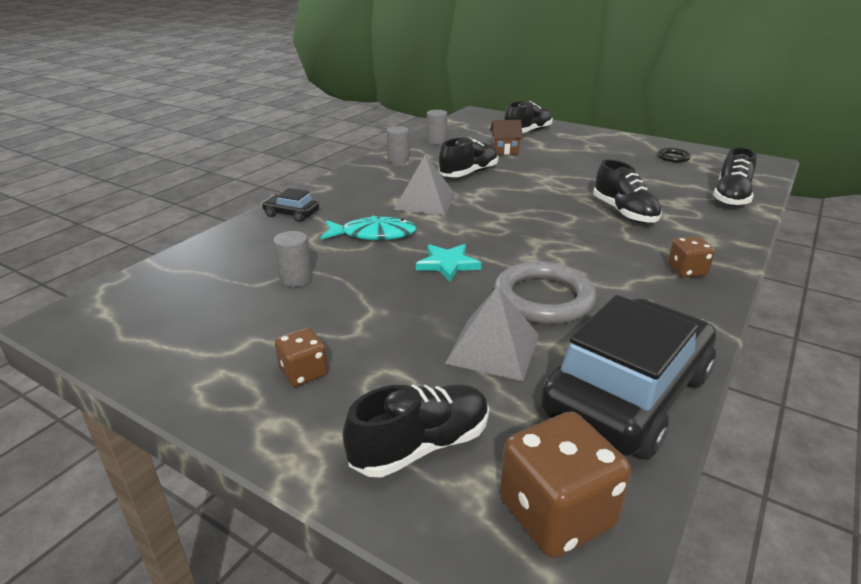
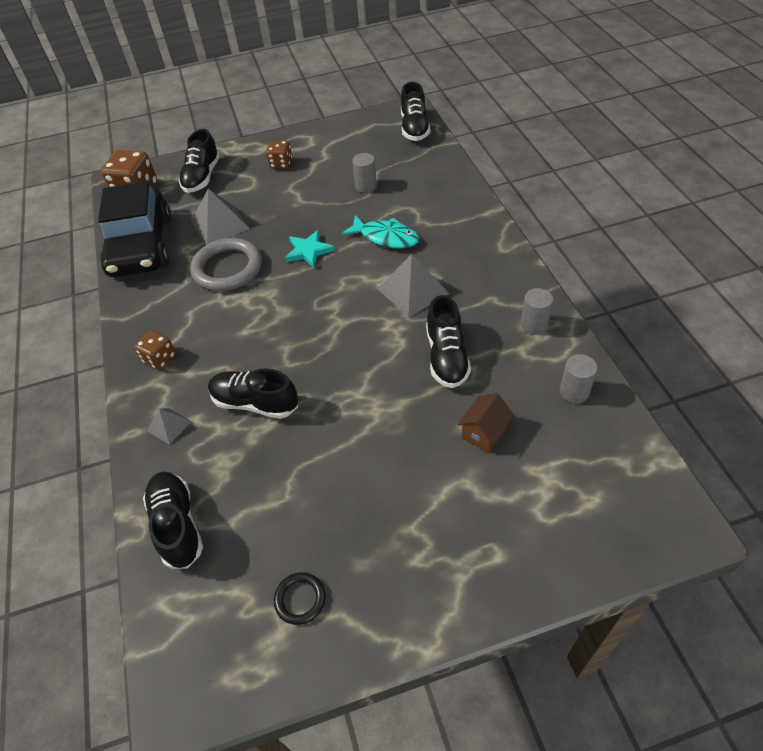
camera: 135 degrees right, 20 degrees up
black car [262,188,319,222] -> none
turquoise fish [320,216,417,240] -> turquoise fish turned 105 degrees counterclockwise [341,215,420,249]
black shoe [504,101,553,133] -> black shoe moved to [401,82,430,141]
none -> grey pyramid [147,408,192,445]

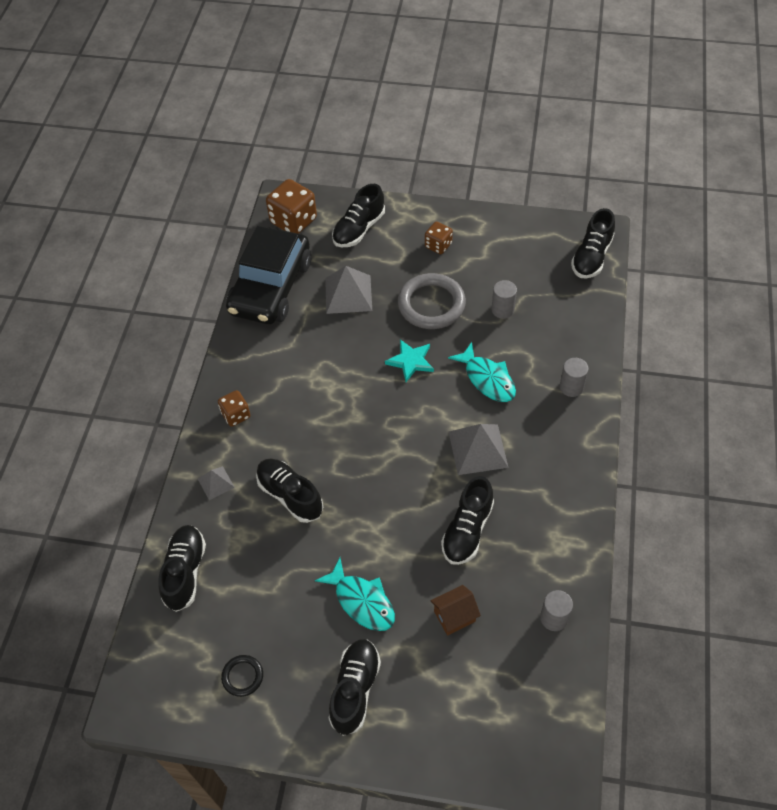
camera: 25 degrees right, 5 degrees up
grey ring [190,238,262,291] -> grey ring moved to [398,273,466,329]
grey cylinder [521,288,553,335] -> grey cylinder moved to [560,358,589,397]
none -> turquoise fish [315,558,395,631]
none -> black shoe [329,639,381,736]

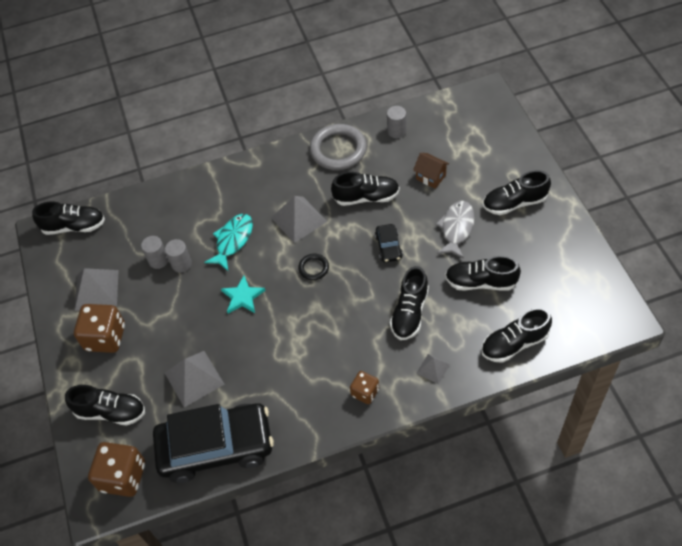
camera: 115 degrees left, 0 degrees up
black ring [221,655,263,697] -> black ring moved to [298,254,329,280]
turquoise fish [315,558,395,631] -> grey fish [436,201,475,259]
grey ring [398,273,466,329] -> grey ring moved to [310,124,367,170]
brown dice [425,222,453,254] -> brown dice [74,304,125,353], size x1.74
grey cylinder [560,358,589,397] -> grey cylinder moved to [165,239,192,273]
none -> grey pyramid [75,268,119,311]
none -> black car [375,224,403,262]
none -> black shoe [445,256,521,291]

